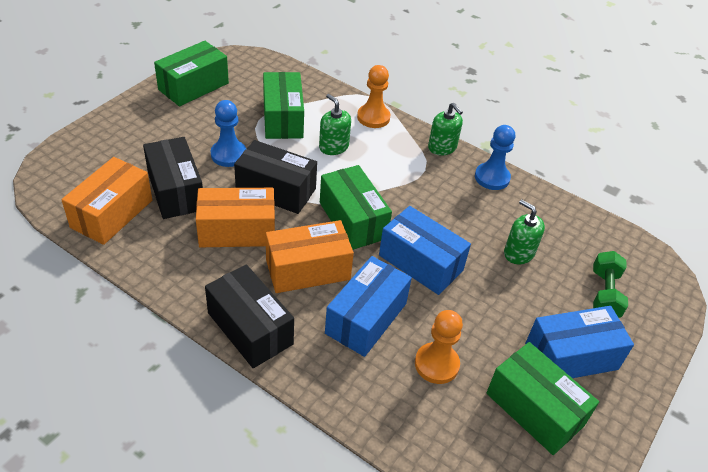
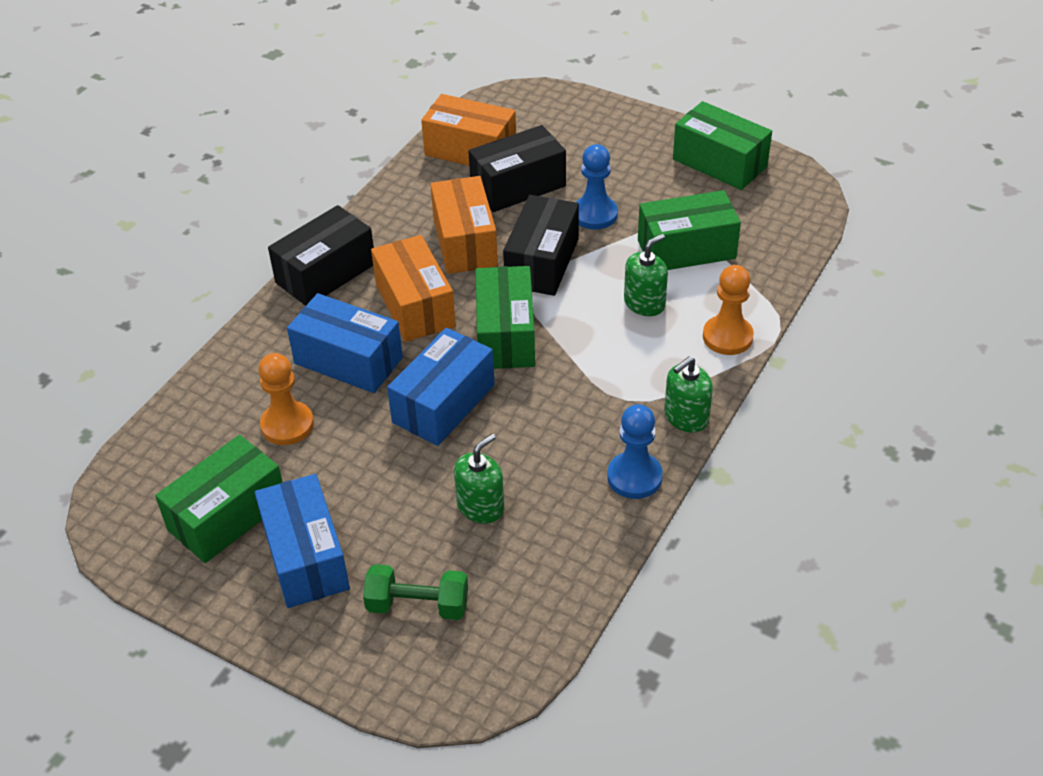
camera: 90 degrees right, 0 degrees up
green box [320,165,392,250] -> green box turned 60 degrees counterclockwise [475,266,535,369]

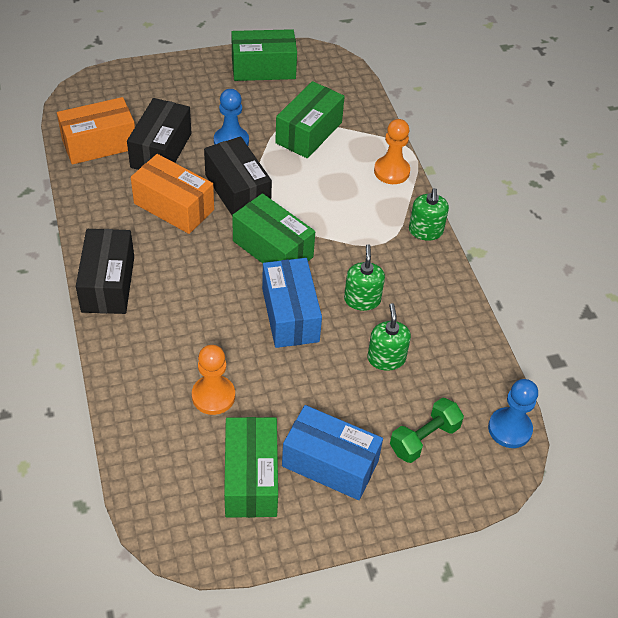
camera: 50 degrees left, 5 degrees up
blue box [287,293,403,393] -> none
orange box [371,235,456,342] -> none
blue pawn [607,404,663,499] -> blue pawn moved to [488,379,538,448]
green soap dispenser [624,234,668,316] -> green soap dispenser moved to [344,244,385,311]

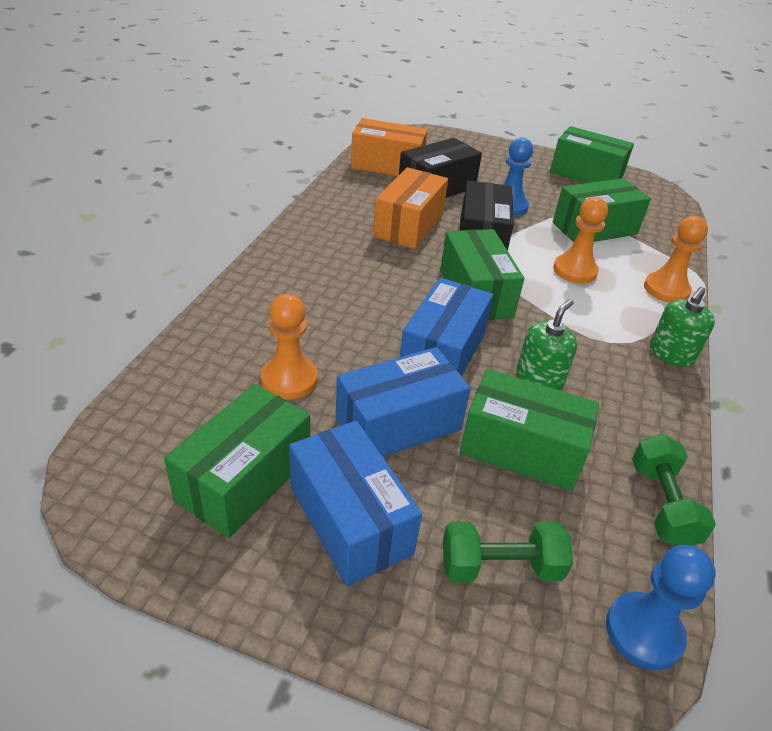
camera: 35 degrees right, 10 degrees down
black box [76,229,134,314] -> none
orange box [131,154,214,234] -> orange box turned 45 degrees clockwise [373,167,448,249]
green soap dispenser [368,303,411,371] -> green box [460,369,599,491]
none -> blue box [336,347,471,457]
none -> orange pawn [553,197,608,284]
none -> green dumbbell [632,434,716,546]

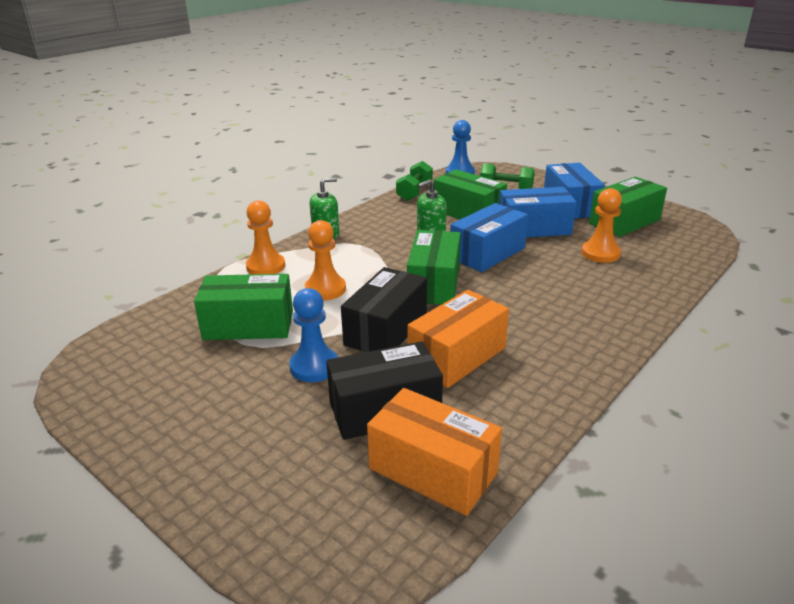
camera: 155 degrees left, 10 degrees down
green box [550,126,634,183] -> none

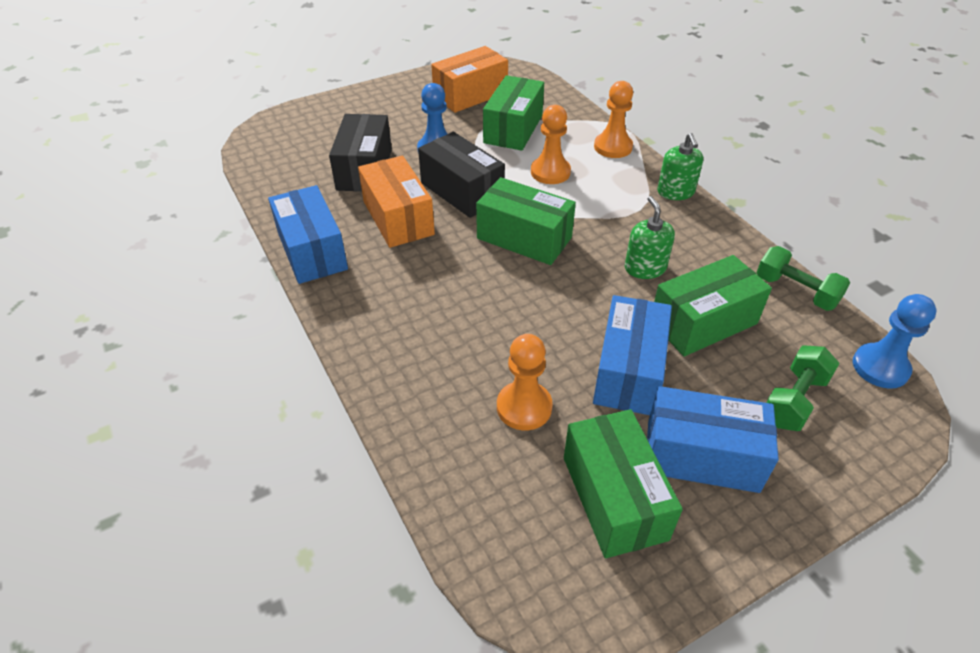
camera: 110 degrees right, 15 degrees up
orange box [367,388,502,516] -> orange box moved to [431,46,508,113]
blue box [450,203,528,272] -> blue box moved to [268,185,348,284]

